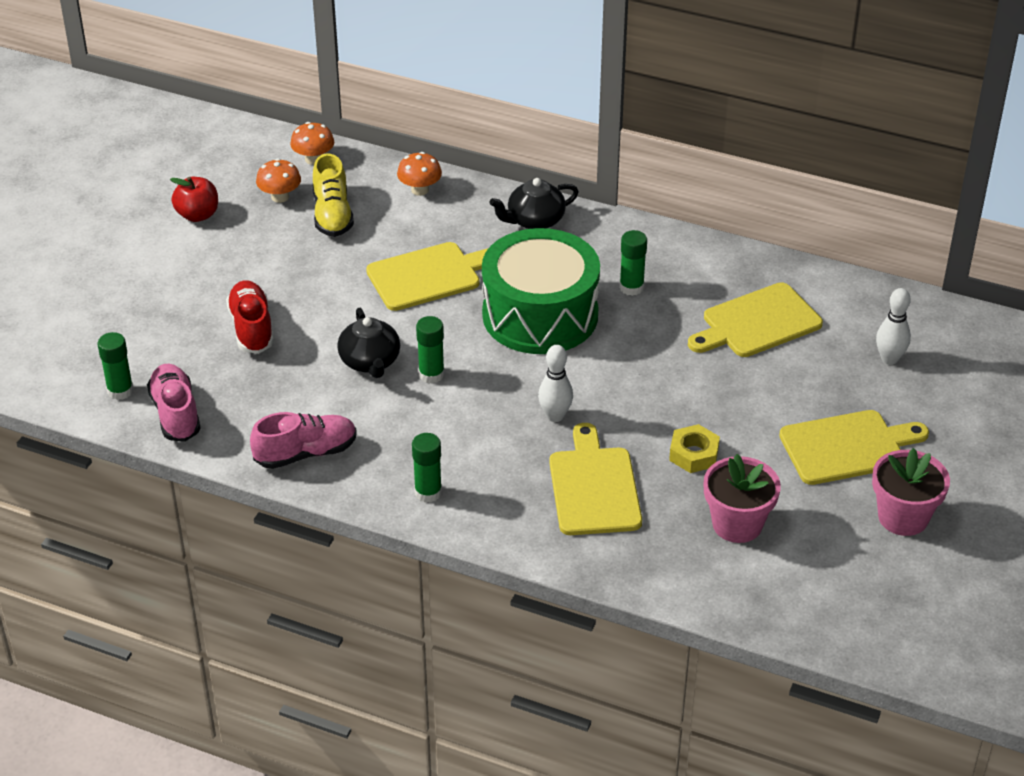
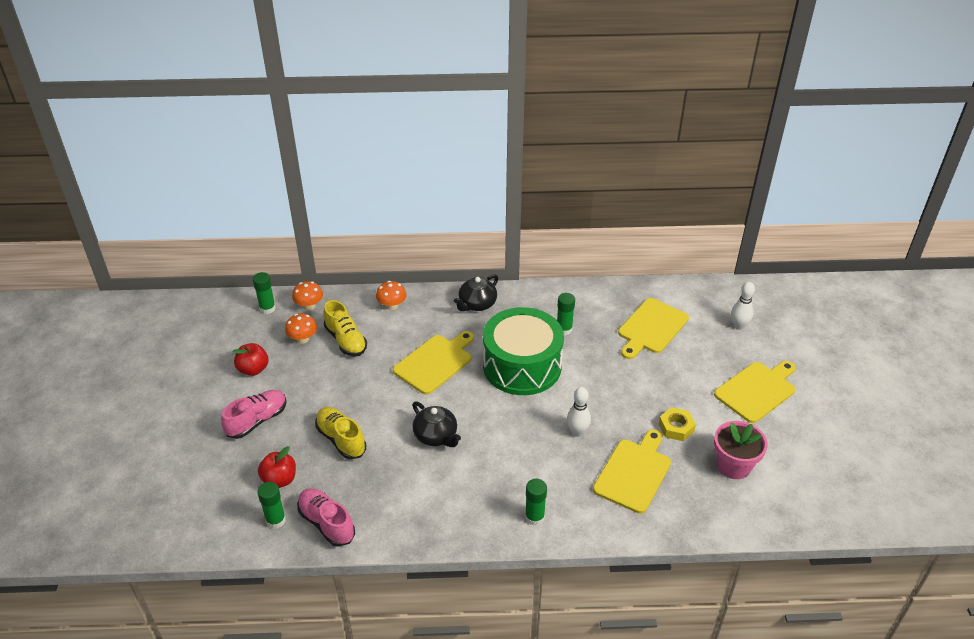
camera: 25 degrees left, 0 degrees up
red shoe [226,280,274,354] -> yellow shoe [315,407,366,459]
pink shoe [250,412,357,469] -> pink shoe moved to [221,390,287,439]
green glue stick [416,316,445,384] -> green glue stick moved to [253,272,276,314]
yellow cutting board [549,423,642,535] -> yellow cutting board turned 60 degrees clockwise [593,429,671,514]
pink flower pot [872,448,950,536] -> none
none -> red apple [258,446,296,488]

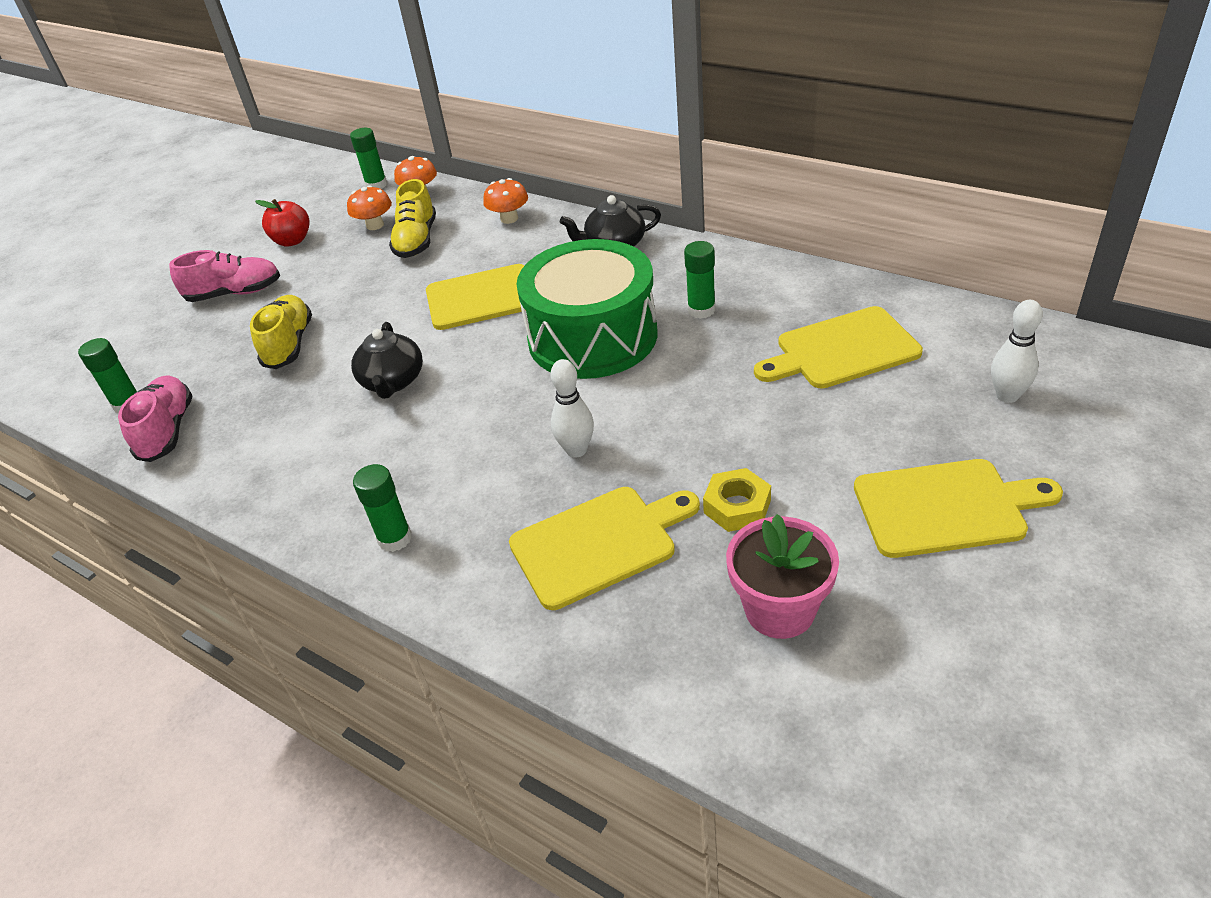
camera: 40 degrees right, 0 degrees up
red apple [258,446,296,488] -> none

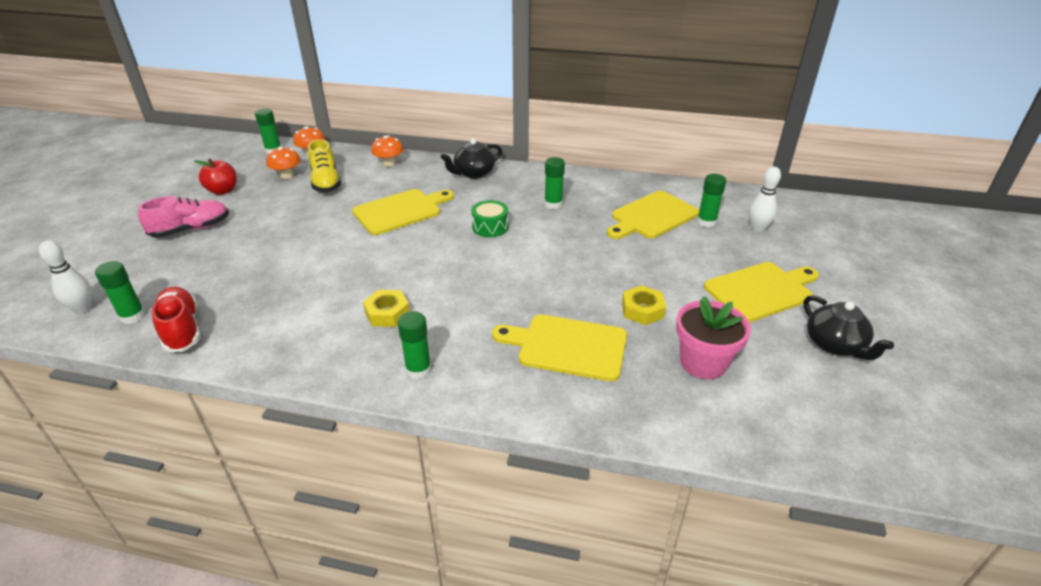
camera: 25 degrees left, 5 degrees down
pink shoe [118,376,193,462] -> red shoe [152,286,200,352]
yellow shoe [250,295,312,369] -> none
black teapot [351,322,423,399] -> black teapot moved to [803,295,894,360]
yellow cutting board [509,487,700,610] -> yellow cutting board turned 120 degrees counterclockwise [492,314,627,381]
green drum [516,239,657,379] -> green drum [471,200,509,237], size x0.41
white bowling pin [550,359,594,458] -> white bowling pin moved to [39,240,92,314]
none -> yellow nut [363,290,410,327]
none -> green glue stick [697,174,726,228]

